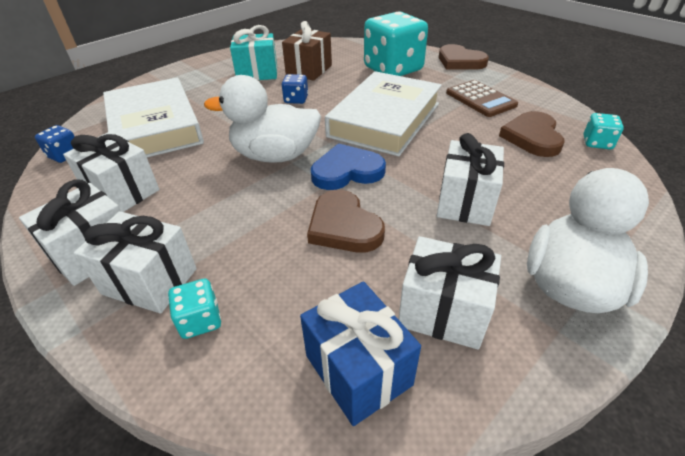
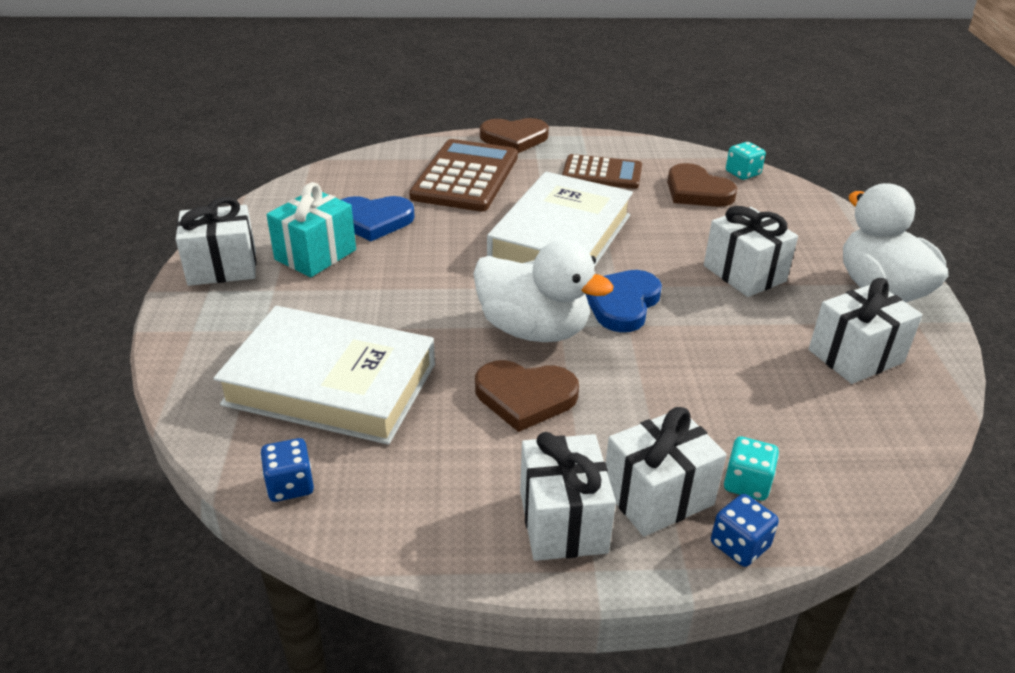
camera: 50 degrees left, 5 degrees down
white gift [63,132,159,212] -> white gift moved to [176,197,256,286]
white duck [204,75,321,163] -> white duck turned 105 degrees counterclockwise [473,240,614,342]
brown gift [282,21,332,81] -> blue heart [341,196,415,242]
blue dice [282,74,308,104] -> blue dice moved to [711,494,779,567]
blue gift [300,281,421,426] -> none
brown heart [307,190,385,253] -> brown heart moved to [475,360,579,432]
white book [325,71,442,156] -> white book turned 45 degrees clockwise [487,172,633,267]
turquoise dice [364,12,428,76] -> brown calculator [409,139,518,212]

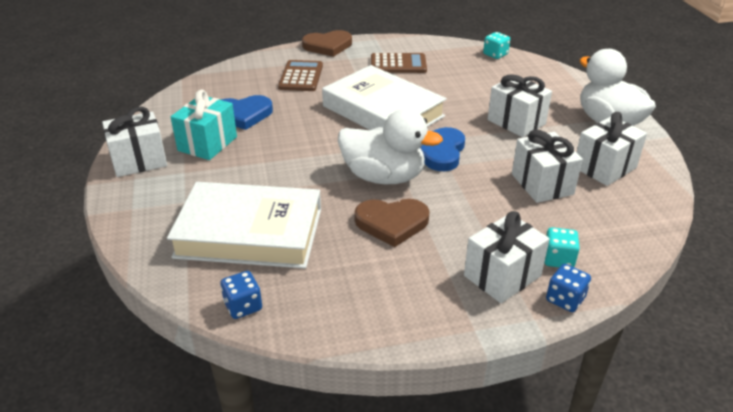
camera: 10 degrees left, 0 degrees up
brown calculator [409,139,518,212] -> brown calculator [278,60,323,91], size x0.64
white book [487,172,633,267] -> white book turned 60 degrees counterclockwise [322,65,447,130]
white gift [520,432,616,561] -> white gift moved to [512,129,583,203]
brown heart [667,163,737,207] -> none

